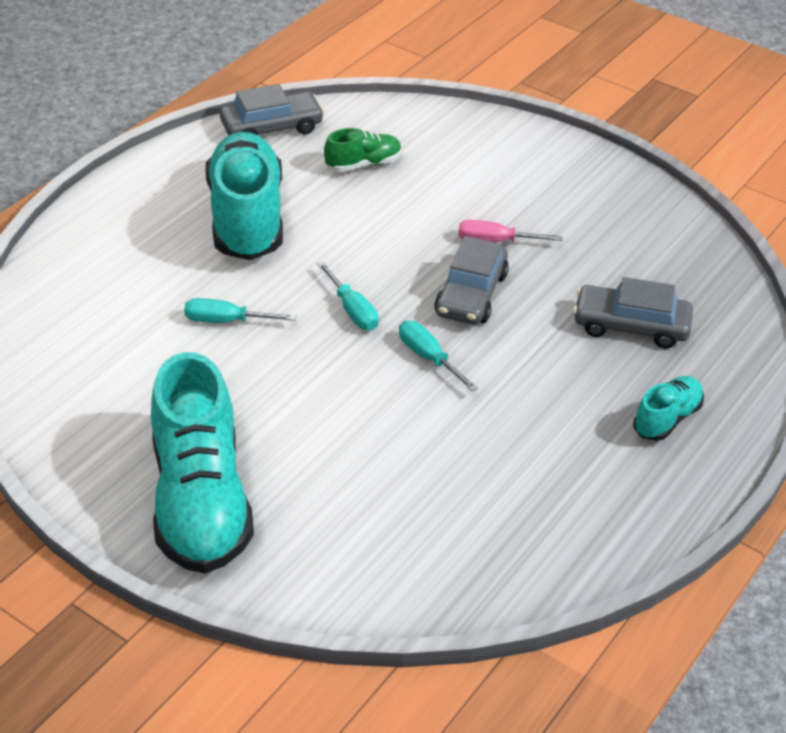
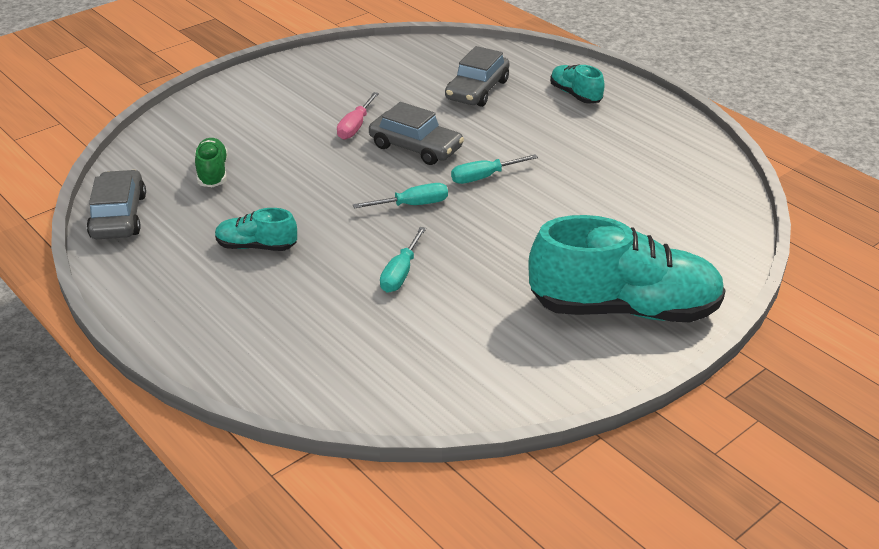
camera: 75 degrees left, 5 degrees down
turquoise shoe [206,132,283,260] -> turquoise shoe [215,208,297,251], size x0.47

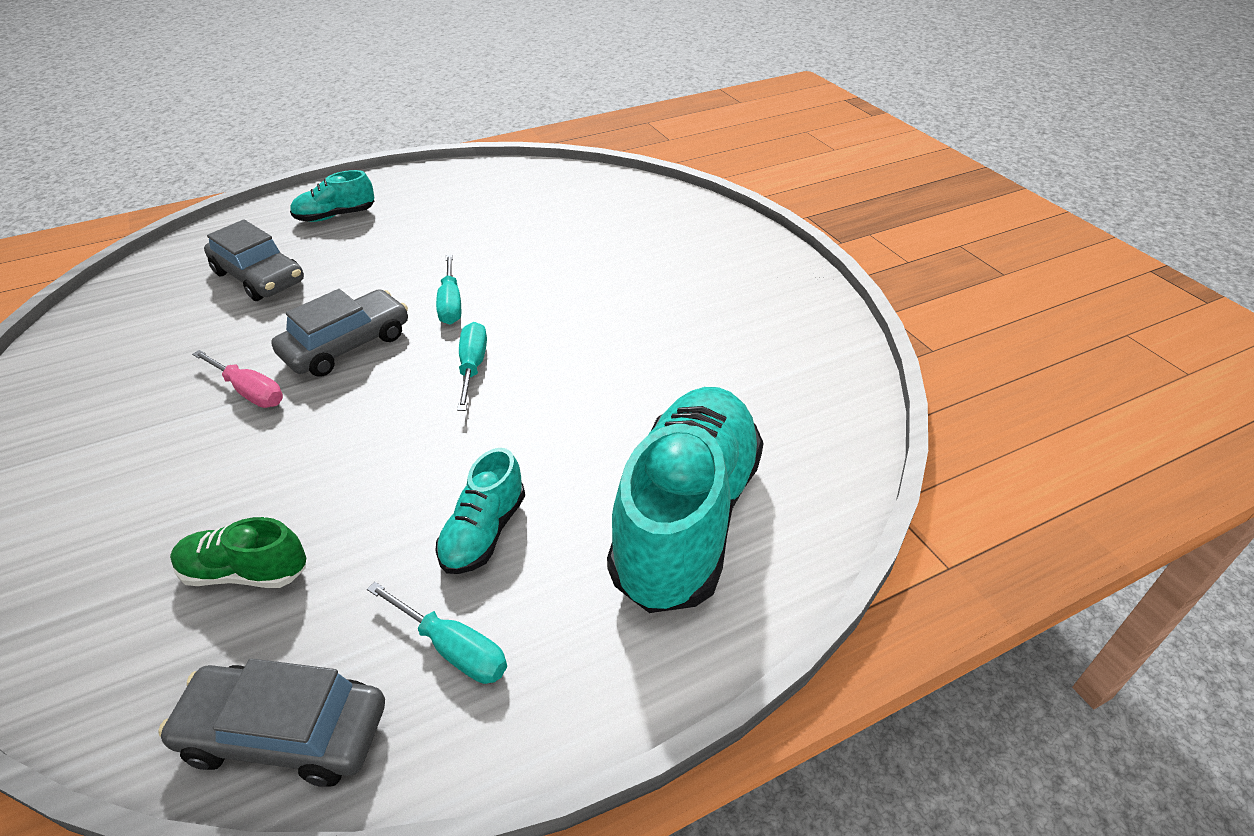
camera: 75 degrees left, 5 degrees up
turquoise screwdriver [380,227,426,292] -> turquoise screwdriver moved to [367,582,507,684]
turquoise shoe [528,215,726,322] -> turquoise shoe moved to [607,387,763,613]

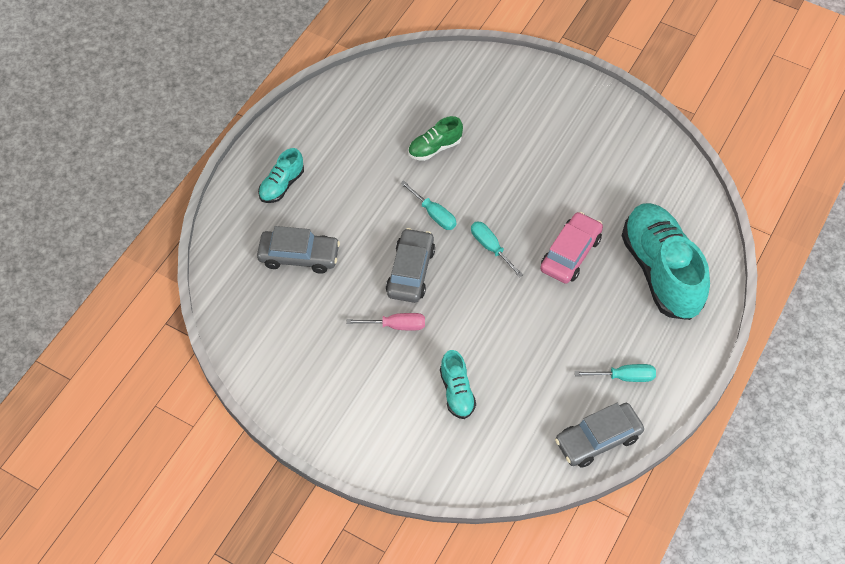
camera: 35 degrees left, 15 degrees up
green shoe [170,517,306,588] -> green shoe moved to [408,116,463,161]
turquoise shoe [435,448,525,574] -> turquoise shoe moved to [440,350,476,419]
none -> pink car [540,212,603,284]

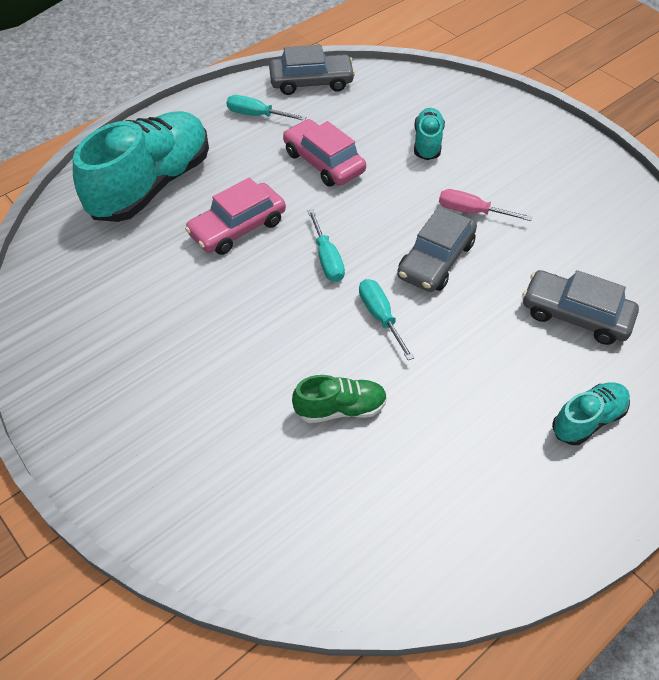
camera: 160 degrees left, 5 degrees down
turquoise shoe [622,203,710,320] -> turquoise shoe turned 150 degrees counterclockwise [73,111,209,222]
none -> pink car [283,119,366,187]

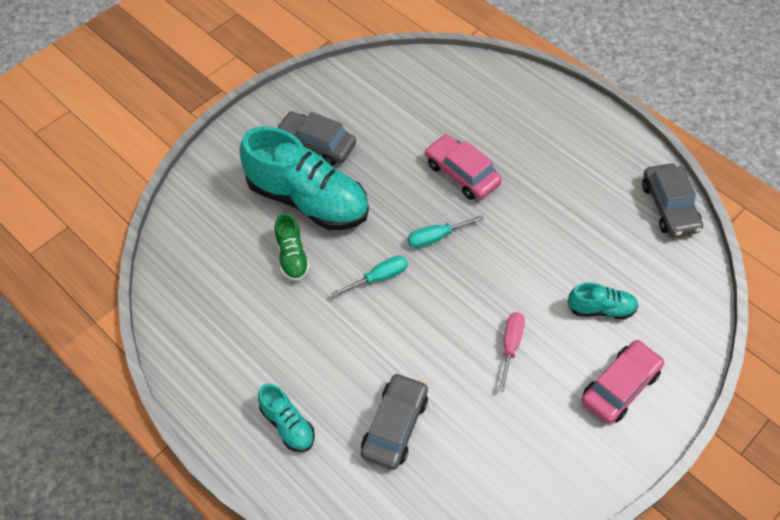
camera: 85 degrees right, 5 degrees up
turquoise shoe [73,111,209,222] -> turquoise shoe moved to [240,126,369,230]
turquoise screwdriver [226,95,306,120] -> none
pink car [283,119,366,187] -> pink car moved to [581,340,664,424]
grey car [397,207,477,292] -> grey car moved to [276,111,356,166]

